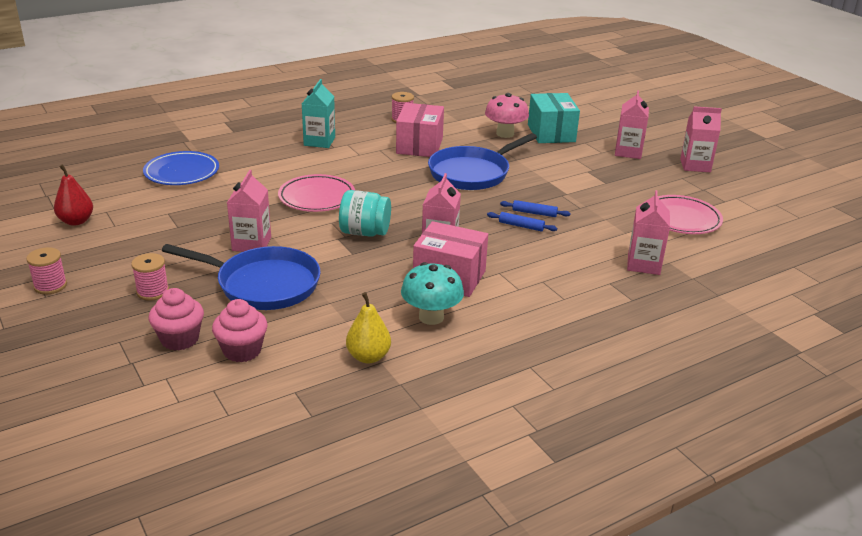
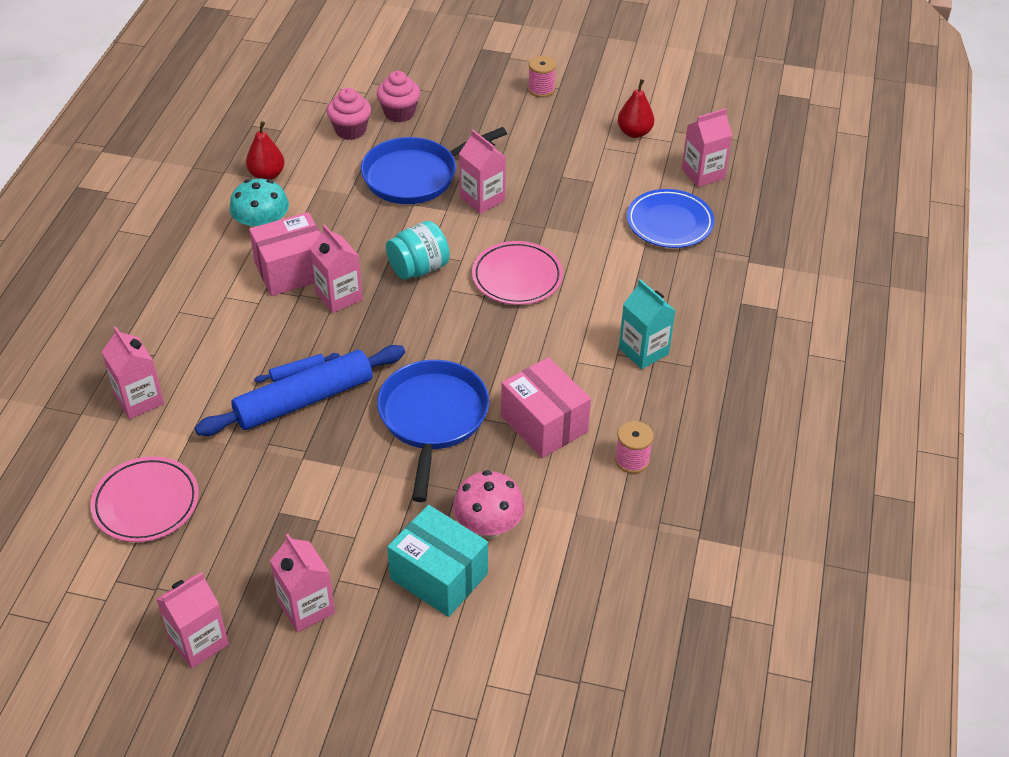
camera: 135 degrees right, 15 degrees up
pink spool [131,253,169,301] -> none
yellow pear [346,292,391,363] -> red pear [246,121,285,180]
blue rolling pin [500,200,571,217] -> blue rolling pin [195,345,405,436], size x2.49
none -> pink carton [682,108,732,187]

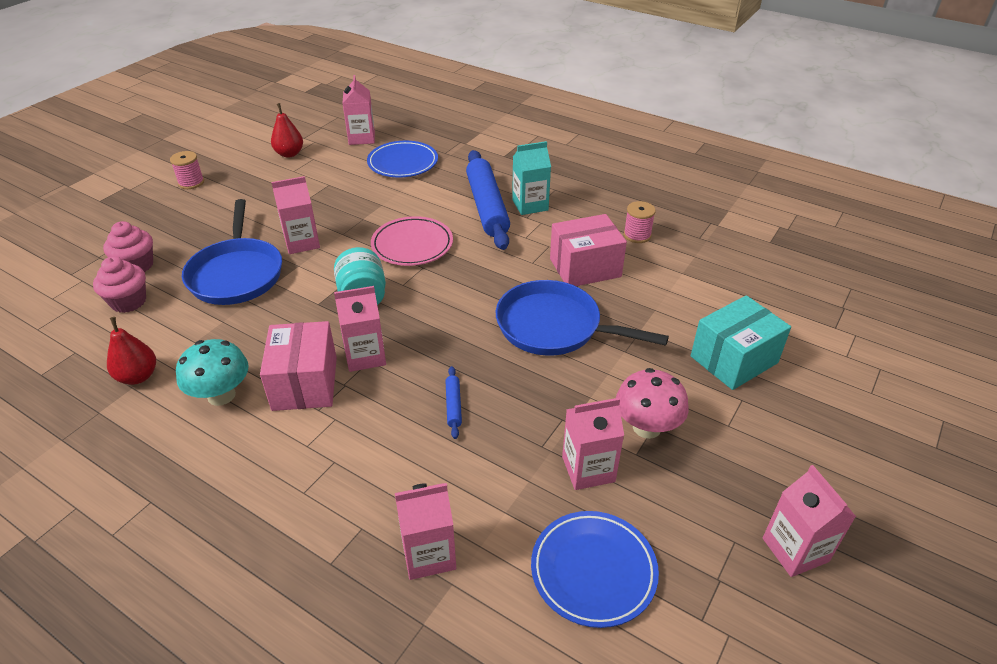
camera: 70 degrees left, 5 degrees down
pink plate [90,456,199,542] -> blue plate [531,511,659,628]
blue rolling pin [195,345,405,436] -> blue rolling pin moved to [466,150,510,250]
pink carton [270,534,335,632] -> pink carton moved to [562,398,624,490]
pink mushroom [453,470,525,539] -> pink mushroom moved to [616,368,689,439]

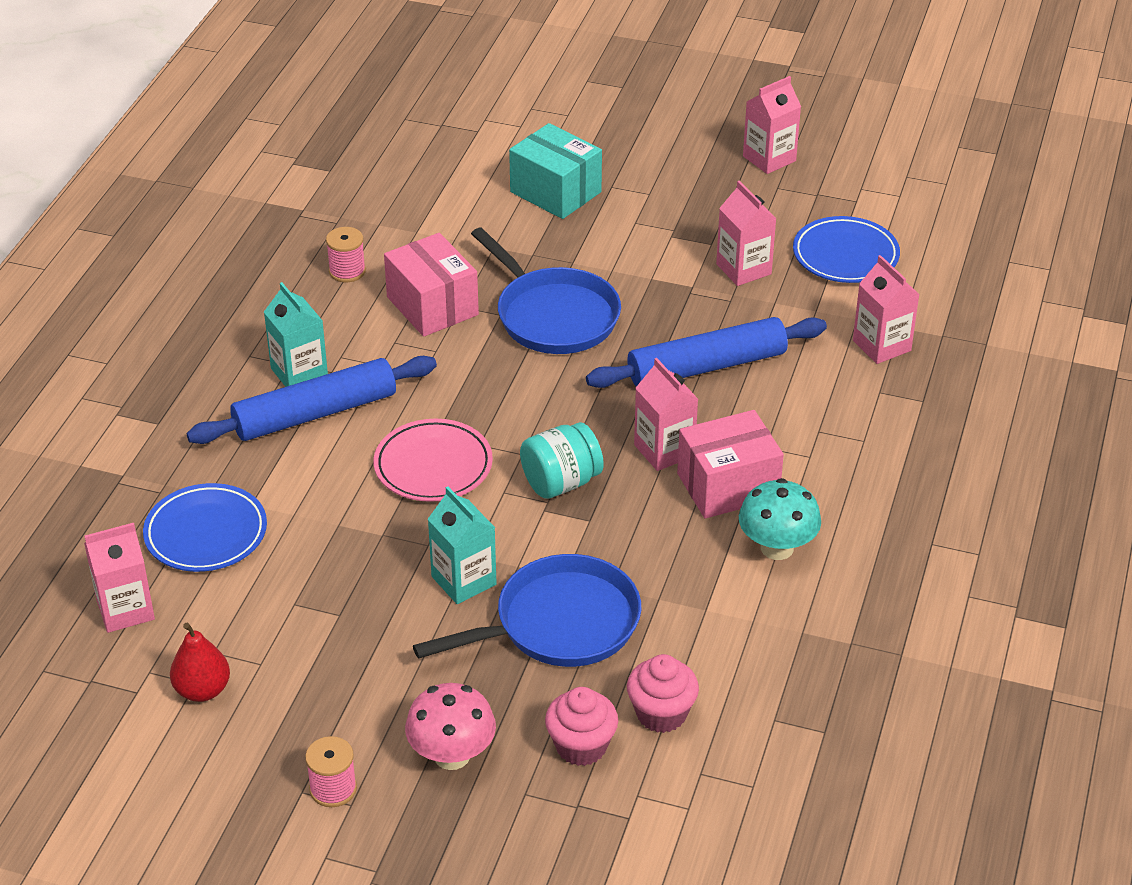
camera: 105 degrees left, 0 degrees up
red pear [107,317,156,385] -> none
pink carton [271,176,320,254] -> turquoise carton [428,486,497,604]
blue rolling pin [446,366,462,439] -> blue rolling pin [586,317,827,388], size x2.49
blue pan [496,280,669,356] -> blue pan turned 45 degrees counterclockwise [471,227,621,354]
pink mushroom [616,368,689,439] -> pink mushroom moved to [405,683,496,770]

